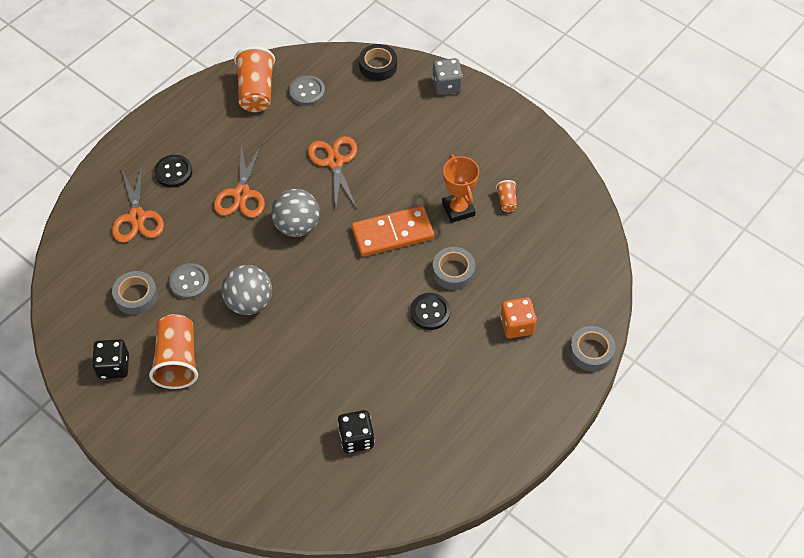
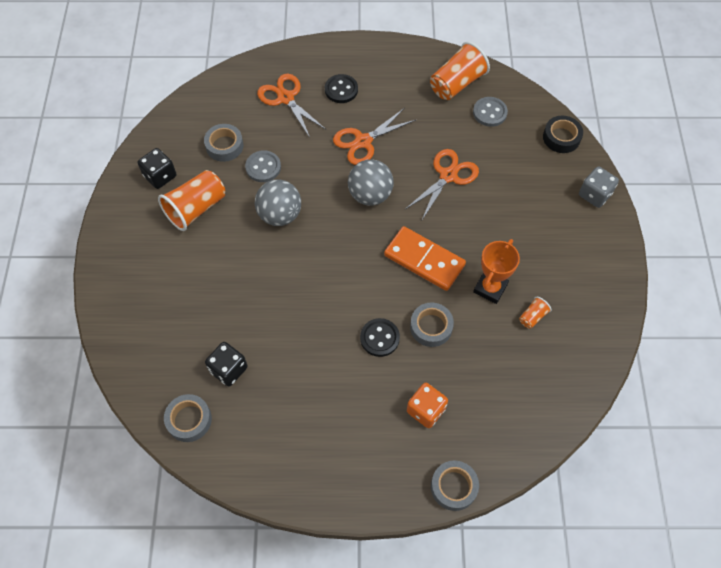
camera: 50 degrees right, 5 degrees up
orange scissors [112,165,164,243] -> orange scissors turned 105 degrees clockwise [257,74,325,138]
none -> grey tape [164,394,212,442]

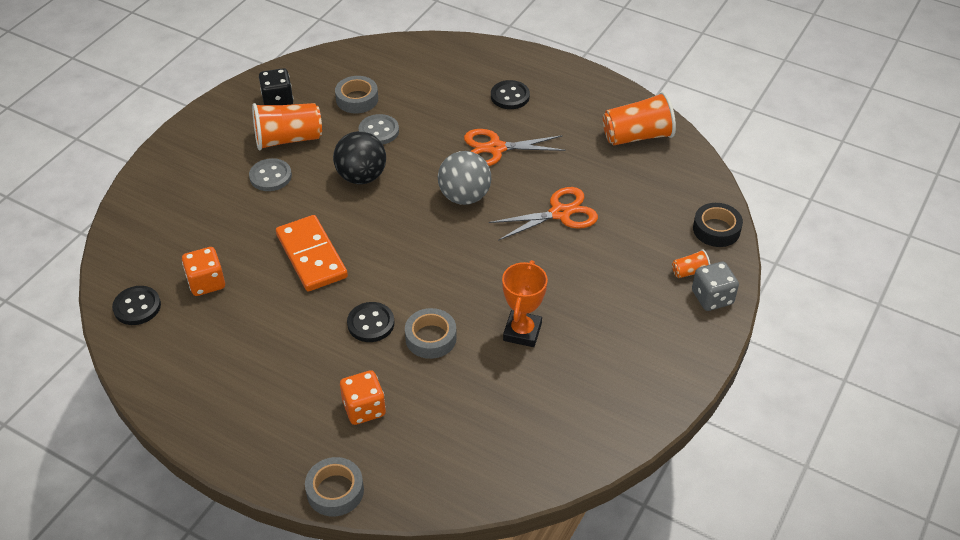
camera: 30 degrees right, 15 degrees down
grey tape [164,394,212,442] -> black button [112,286,161,325]
black dice [205,342,248,387] -> orange dice [182,247,225,296]
grey ball [255,180,301,226] -> black ball [333,131,386,184]
orange scissors [257,74,325,138] -> none
orange domino [384,226,466,291] -> orange domino moved to [276,215,348,292]
grey button [473,97,508,127] -> grey button moved to [249,158,292,191]
orange trophy [473,239,520,304] -> orange trophy turned 45 degrees counterclockwise [502,260,548,347]
orange cup [519,297,551,329] -> orange cup moved to [672,249,710,278]

